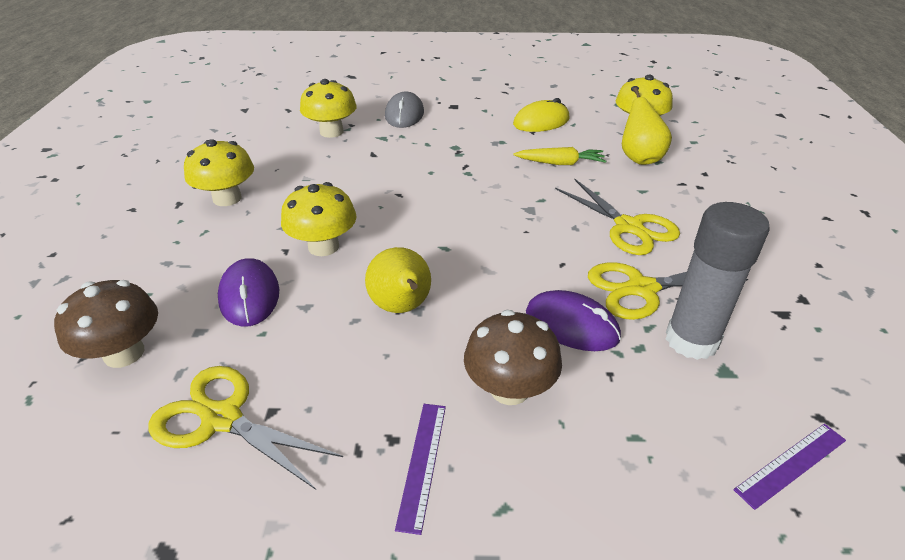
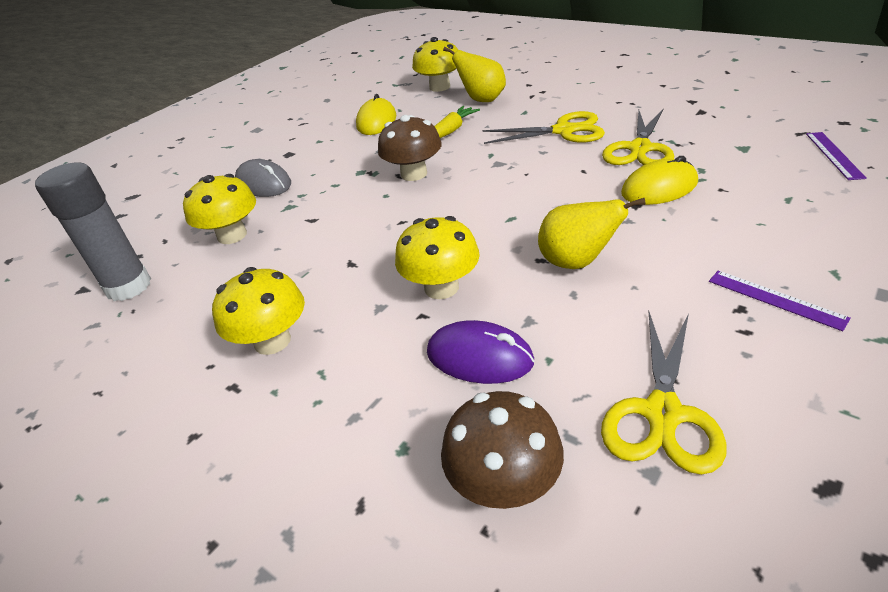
camera: 50 degrees left, 0 degrees up
yellow scissors [149,366,343,490] -> yellow scissors turned 45 degrees counterclockwise [601,312,727,475]
brown mushroom [464,310,562,405] -> brown mushroom moved to [378,115,442,181]
purple mouse [526,290,621,351] -> yellow mouse [621,156,698,205]
grey glue stick [666,202,770,360] -> grey glue stick moved to [35,162,151,301]

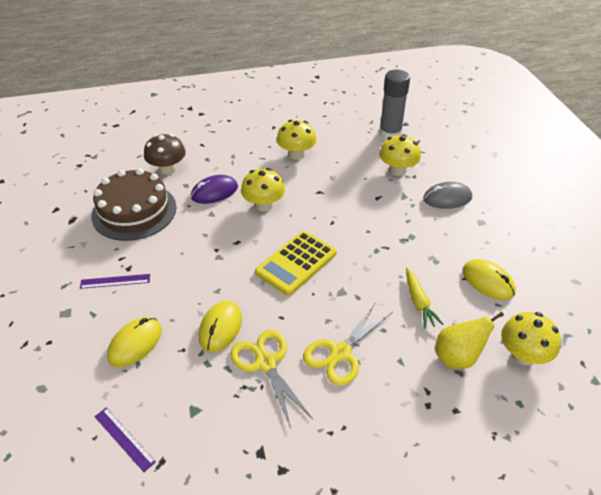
camera: 125 degrees right, 5 degrees up
brown mushroom [378,115,442,181] -> none
yellow pear [538,198,646,269] -> none
yellow scissors [601,312,727,475] -> brown cake [91,168,176,241]
none -> yellow mouse [107,317,162,367]
none -> yellow calculator [255,231,337,296]

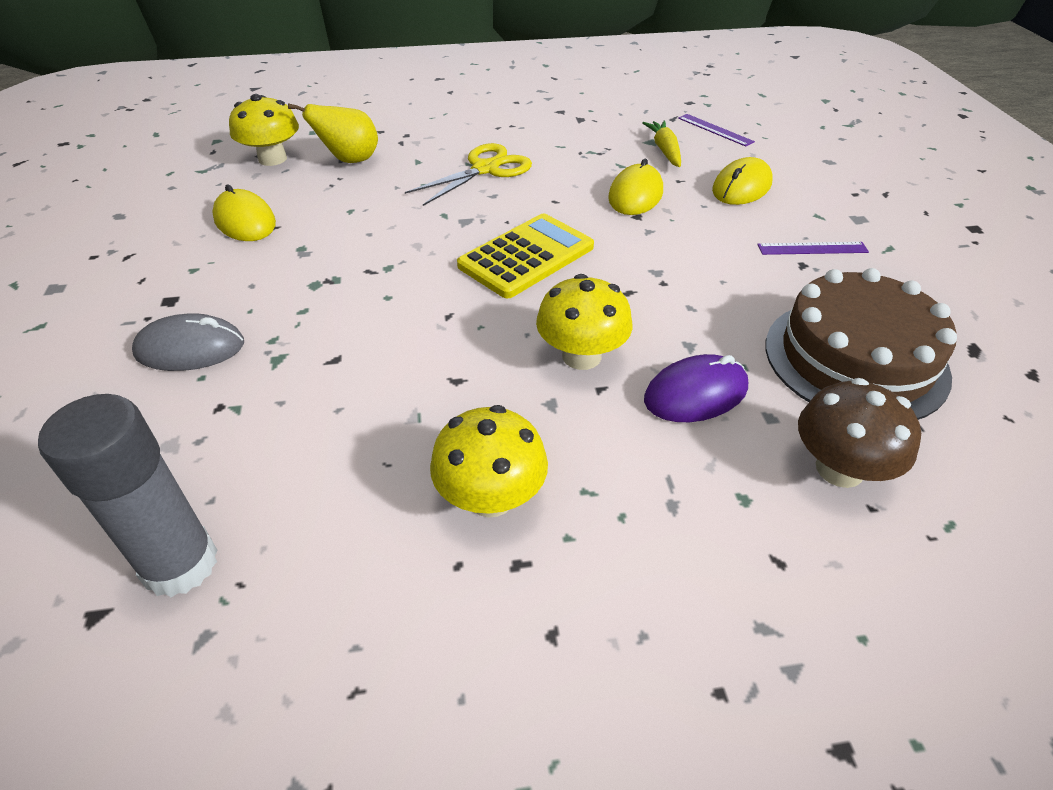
camera: 175 degrees left, 0 degrees up
yellow scissors [230,330,313,428] -> none
yellow mushroom [379,134,421,176] -> none
yellow carrot [406,268,444,329] -> yellow carrot moved to [642,120,681,167]

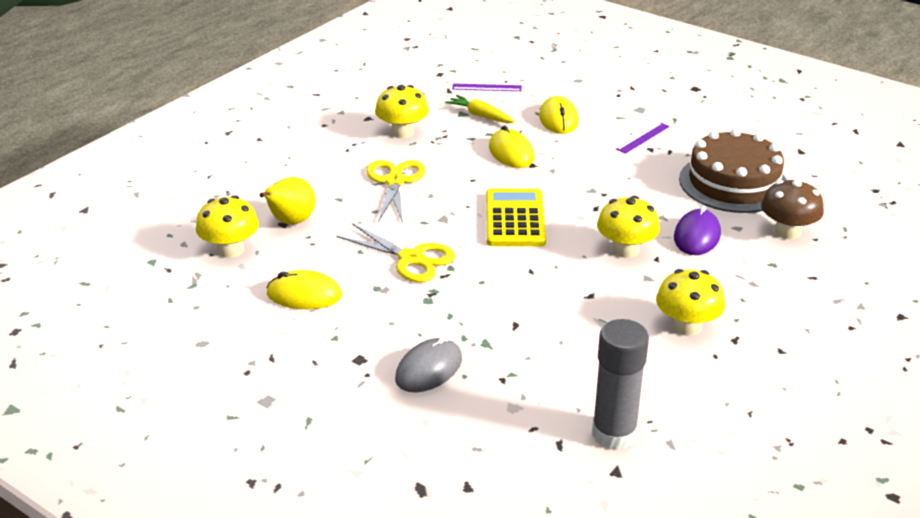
camera: 45 degrees left, 10 degrees down
none -> yellow scissors [337,223,455,282]
none -> yellow mushroom [375,85,429,138]

